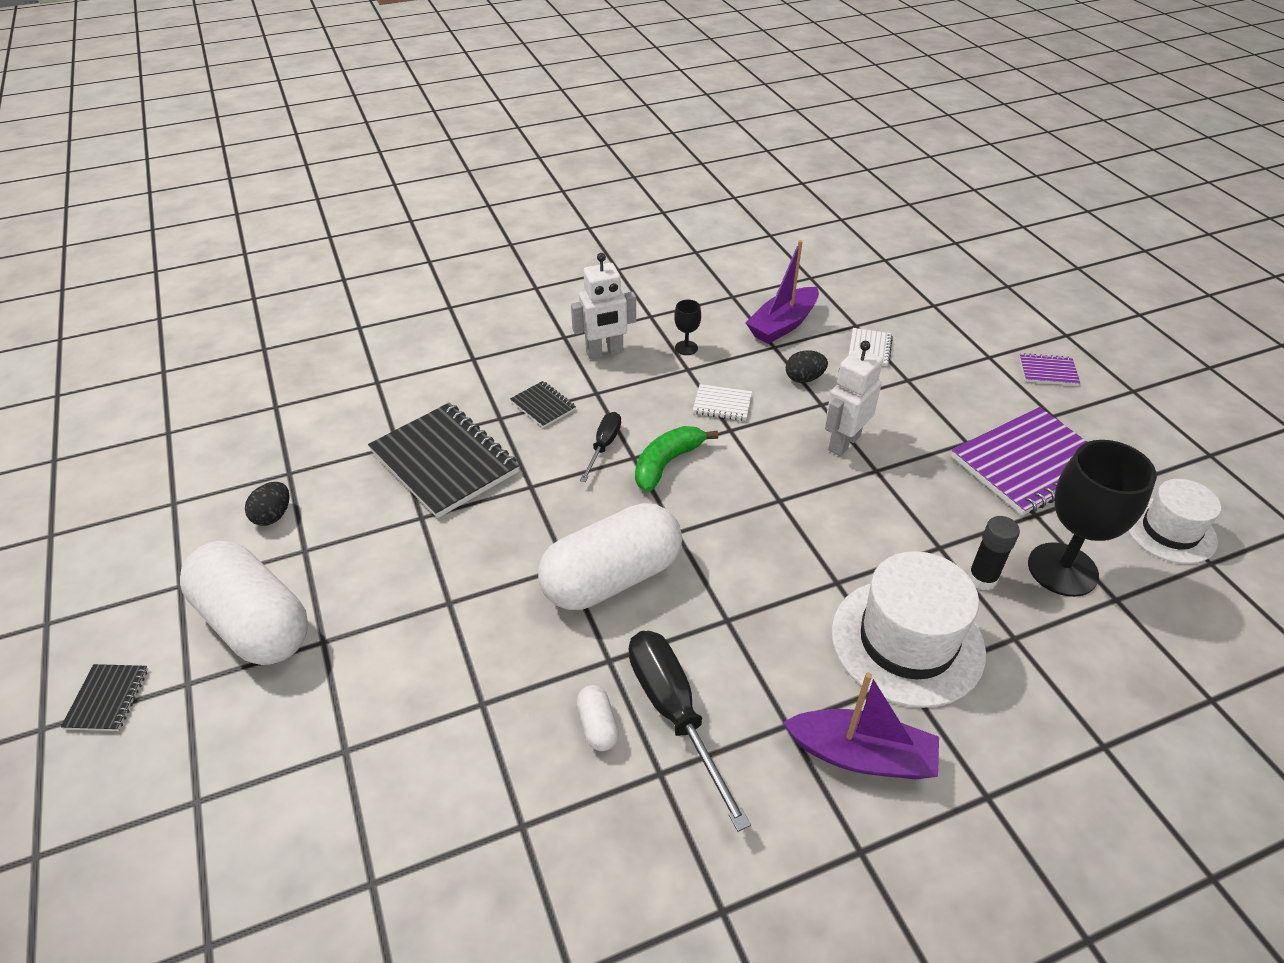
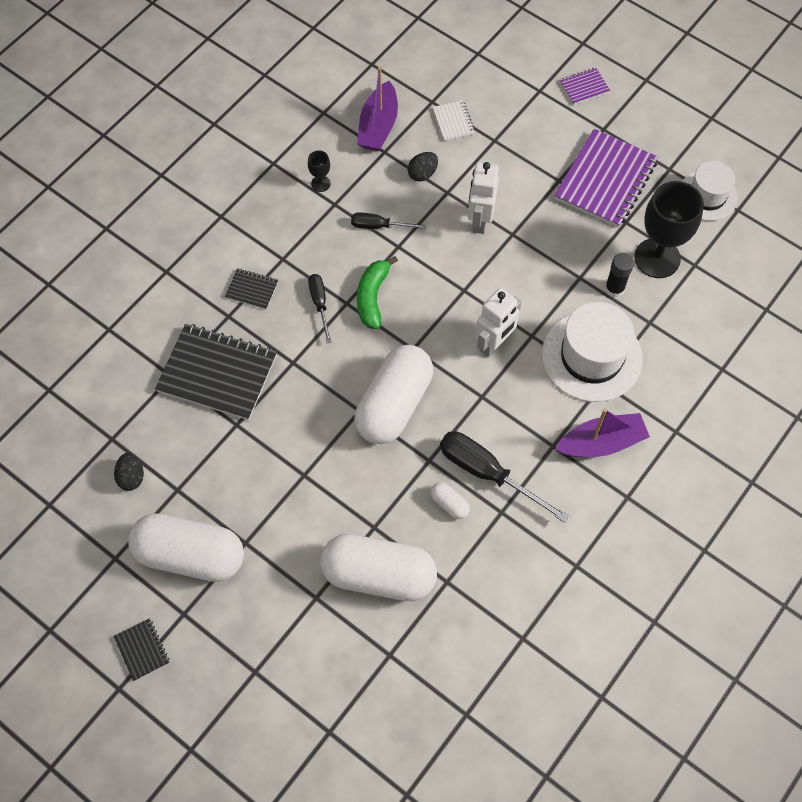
camera: 30 degrees left, 20 degrees up
white robot [571,253,636,359] -> white robot moved to [475,288,522,357]
white notebook [693,384,752,421] -> black screwdriver [351,212,427,229]
none -> white capsule [320,534,437,601]

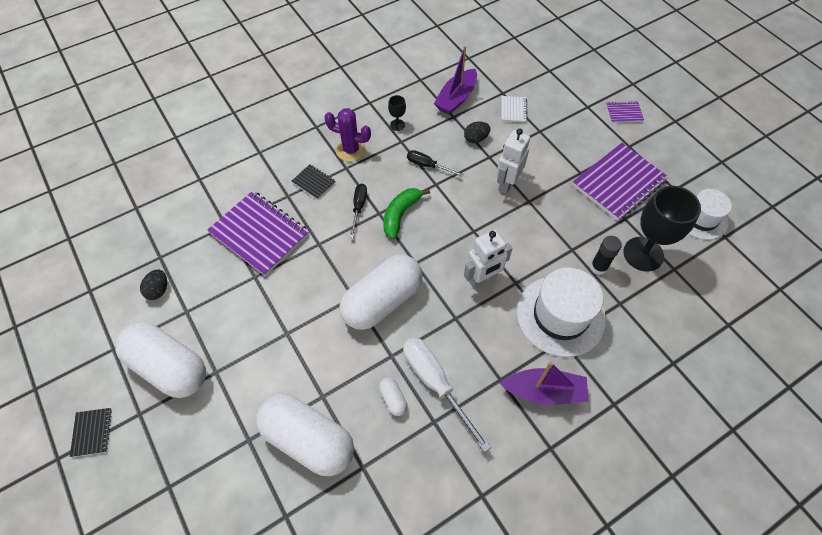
camera: 20 degrees right, 5 degrees down
black notebook [155,324,277,420] -> purple notebook [207,191,309,276]
black screwdriver [440,431,570,523] -> white screwdriver [403,337,491,453]
none -> purple cactus [324,108,371,162]

